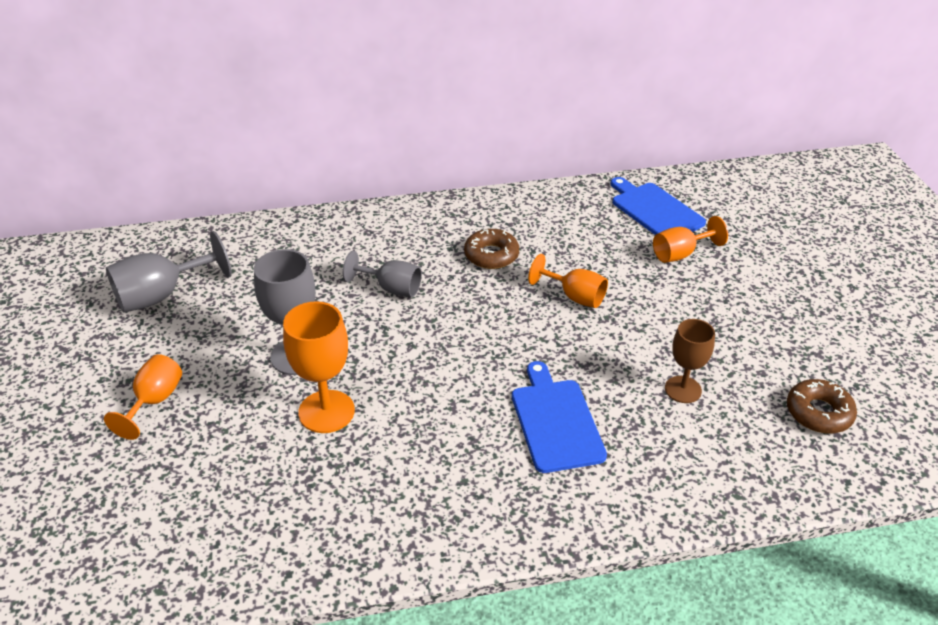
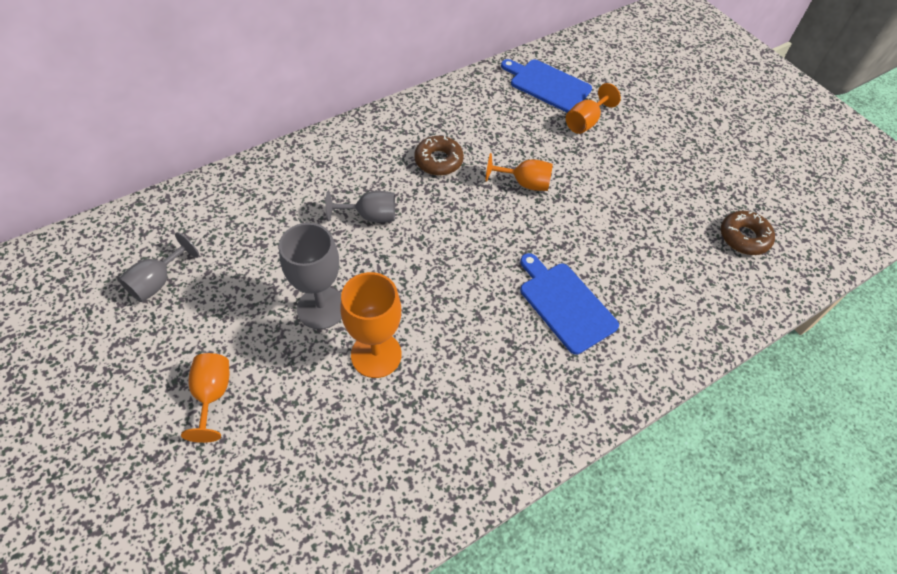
camera: 25 degrees left, 15 degrees up
grey goblet [106,231,232,313] -> grey goblet [118,232,199,302], size x0.67
brown goblet [665,319,715,403] -> none

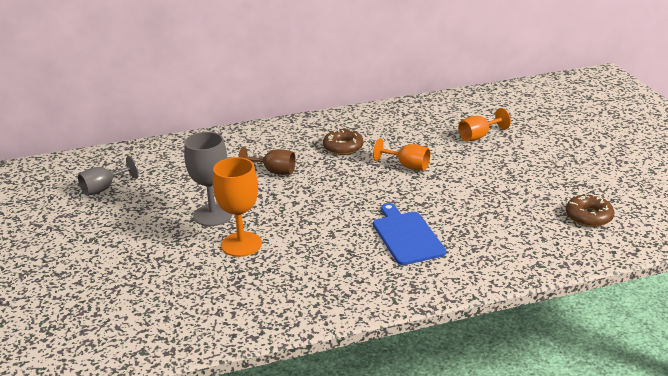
camera: 20 degrees right, 25 degrees down
orange goblet [181,353,229,443] -> none
grey goblet [325,191,395,223] -> brown goblet [238,146,296,175]
blue cutting board [501,59,592,113] -> none

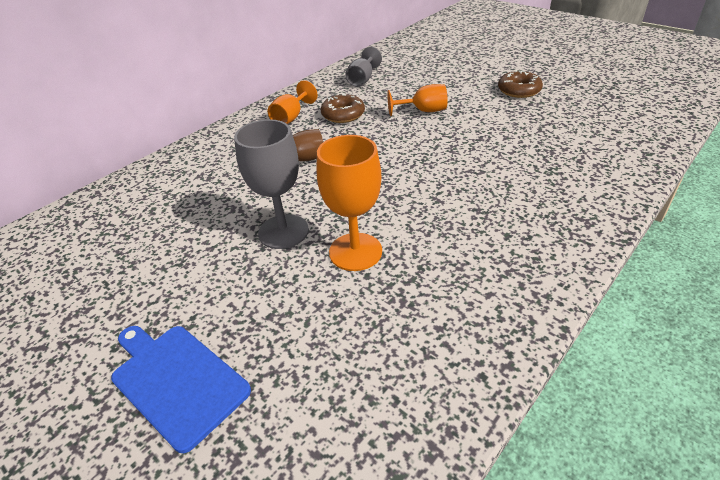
camera: 30 degrees left, 10 degrees up
grey goblet [78,156,138,196] -> grey goblet moved to [345,47,382,87]
blue cutting board [373,203,446,265] -> blue cutting board moved to [111,326,251,453]
orange goblet [458,108,511,141] -> orange goblet moved to [268,80,318,124]
brown donut [566,195,614,227] -> brown donut moved to [498,70,543,98]

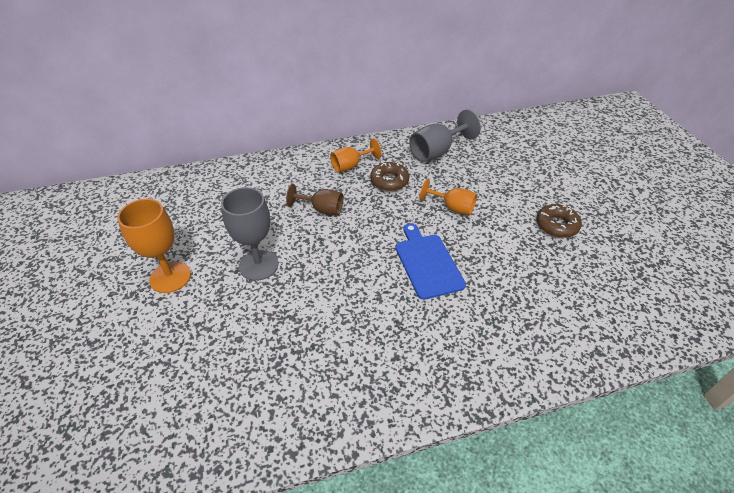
camera: 30 degrees right, 5 degrees up
blue cutting board [111,326,251,453] -> blue cutting board moved to [395,223,466,300]
orange goblet [317,135,382,271] -> orange goblet moved to [117,199,191,293]
grey goblet [345,47,382,87] -> grey goblet [409,110,481,162], size x1.50

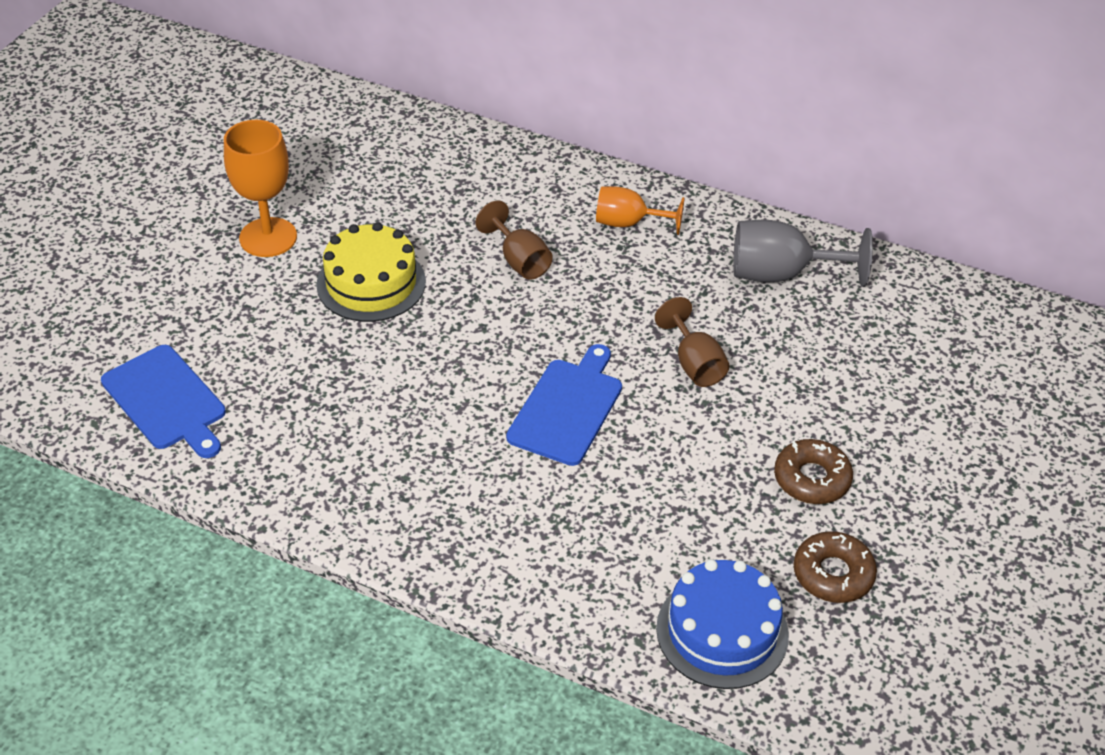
camera: 40 degrees right, 0 degrees up
grey goblet [221,187,278,281] -> yellow cake [316,222,426,322]
brown donut [370,162,409,191] -> brown donut moved to [794,531,877,603]
orange goblet [420,178,477,216] -> brown goblet [655,297,729,387]
none -> blue cutting board [101,345,226,458]
none -> blue cake [656,559,789,689]

